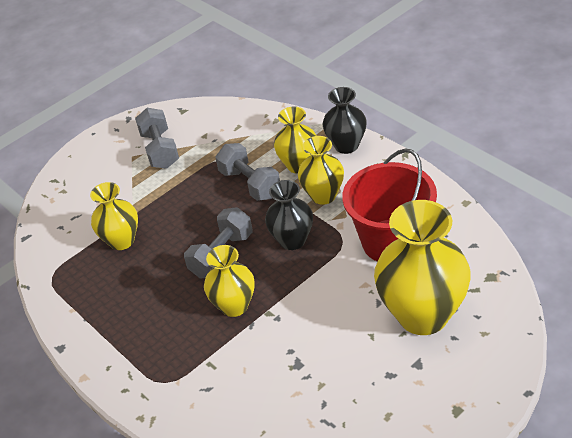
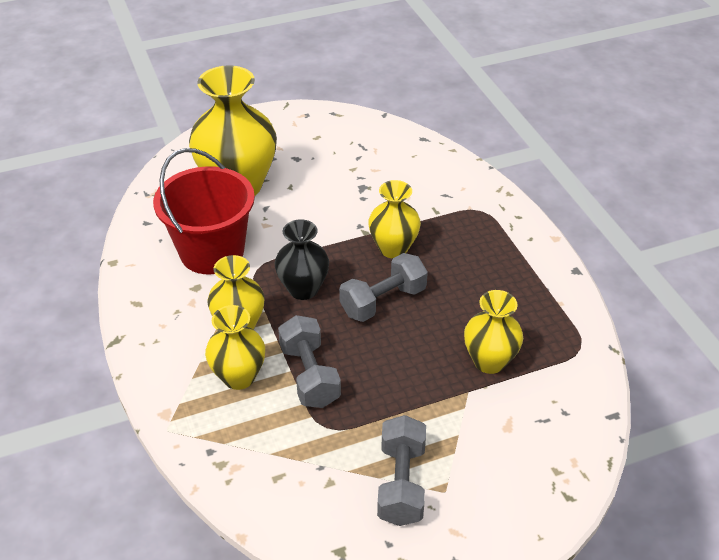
camera: 165 degrees left, 0 degrees up
black vase [323,87,367,154] -> none

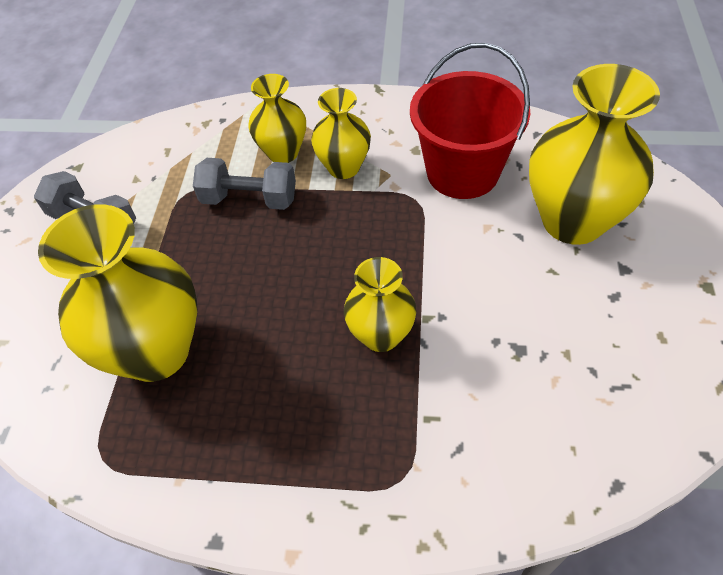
camera: 120 degrees right, 10 degrees up
black vase [275,219,329,300] -> none
grey dumbbell [339,253,428,322] -> none
yellow vase [464,290,523,374] -> yellow vase [38,204,198,382], size x1.76

